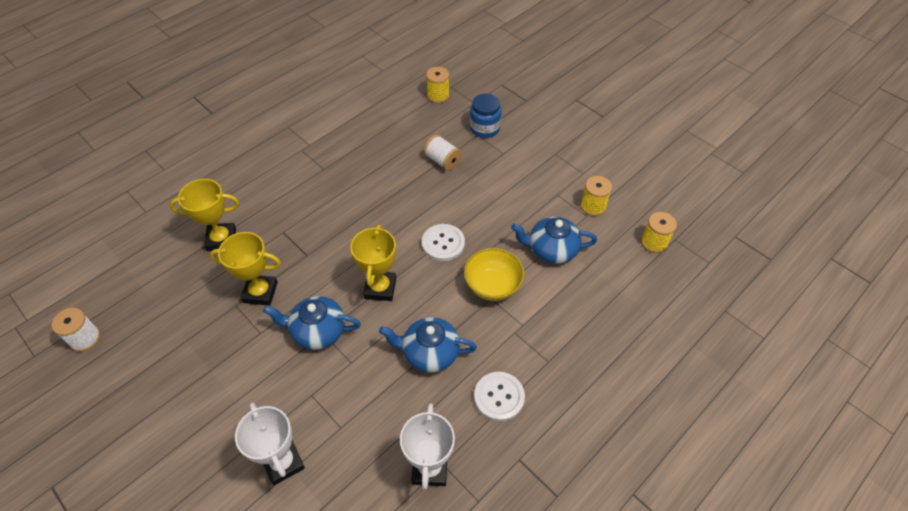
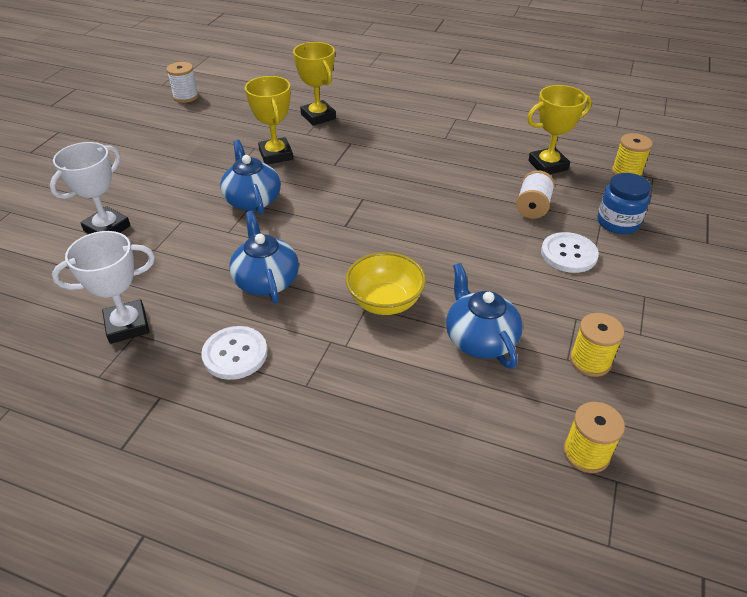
camera: 65 degrees right, 10 degrees down
yellow trophy [350,225,396,301] -> yellow trophy moved to [527,85,592,174]
white button [422,224,465,261] -> white button moved to [541,232,599,273]

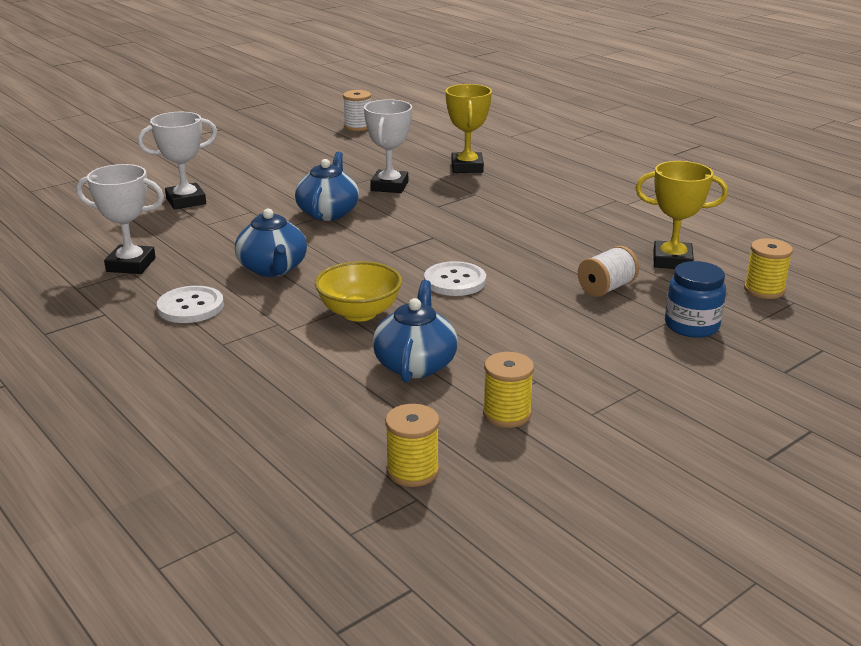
camera: 30 degrees right, 15 degrees down
blue teapot [229,211,299,304] -> blue teapot turned 150 degrees clockwise [235,209,307,277]
yellow trophy [245,76,293,165] -> white trophy [364,99,412,193]
white button [541,232,599,273] -> white button moved to [424,261,486,296]

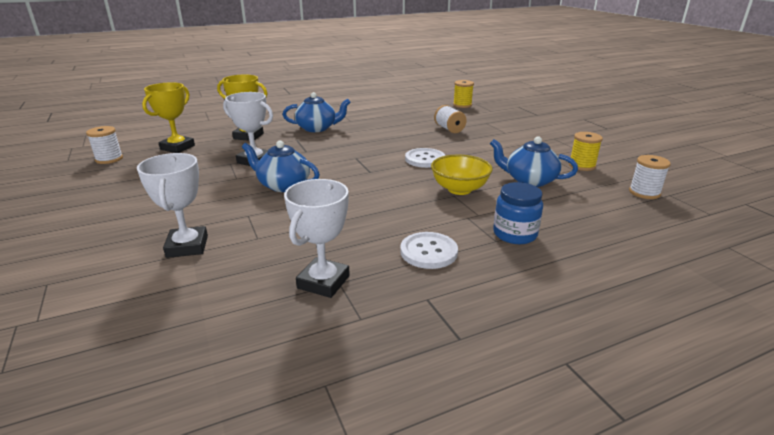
camera: 75 degrees left, 0 degrees up
blue teapot [235,209,307,277] -> blue teapot moved to [282,92,351,132]
yellow spool [385,404,439,487] -> white spool [629,155,671,199]
yellow trophy [636,161,728,269] -> yellow trophy moved to [142,82,195,153]
blue jar [665,261,726,338] -> blue jar moved to [493,182,543,244]

